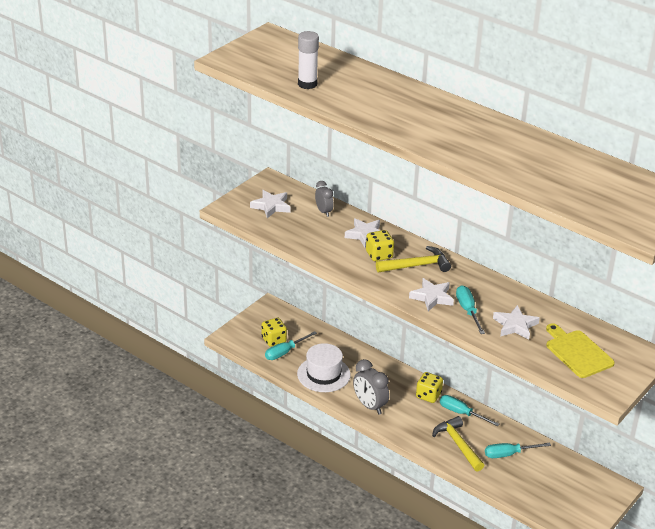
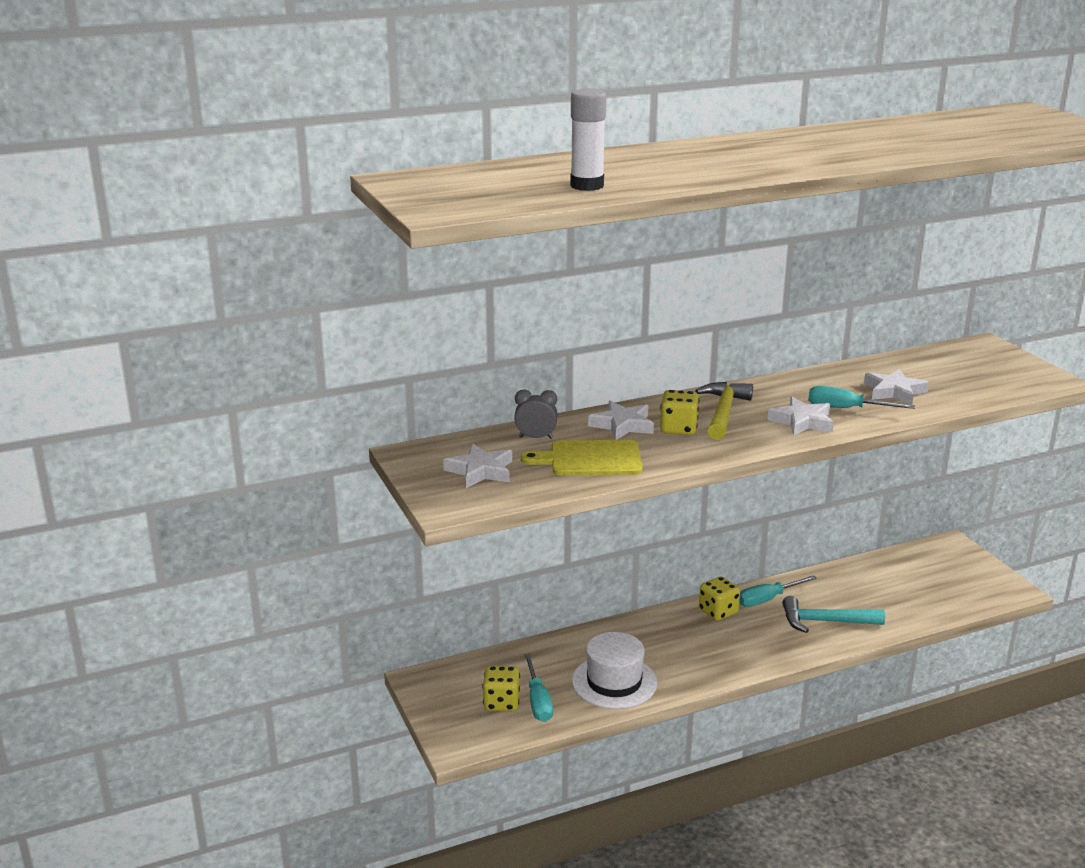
camera: 60 degrees left, 10 degrees down
grey clock [353,359,389,415] -> none
yellow hammer [432,416,485,472] -> turquoise hammer [782,596,885,633]
turquoise screwdriver [485,443,551,458] -> none
yellow cutting board [546,323,615,378] -> yellow cutting board moved to [521,440,643,476]

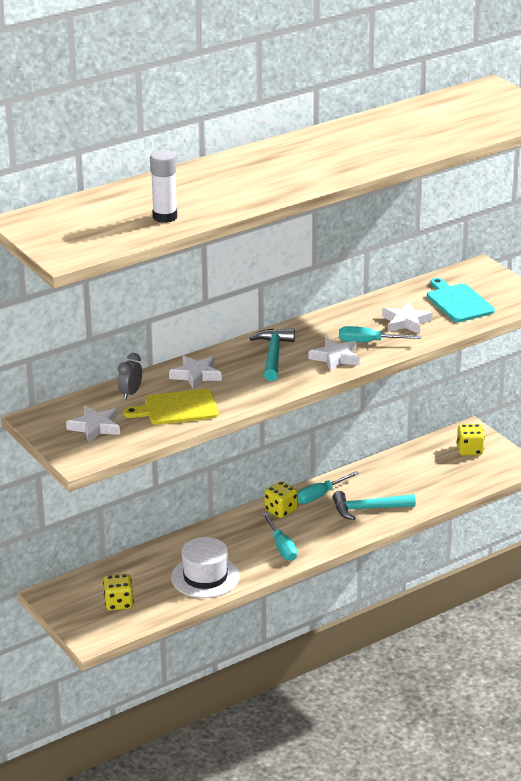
camera: 10 degrees left, 5 degrees up
grey clock [514,389,558,439] -> grey clock turned 60 degrees counterclockwise [118,353,142,399]
turquoise screwdriver [524,653,553,722] -> turquoise screwdriver moved to [262,513,298,561]
yellow dice [660,390,699,435] -> yellow dice moved to [457,424,485,456]
yellow hammer [695,382,753,440] -> turquoise hammer [249,329,295,381]
none -> turquoise cutting board [427,278,495,322]

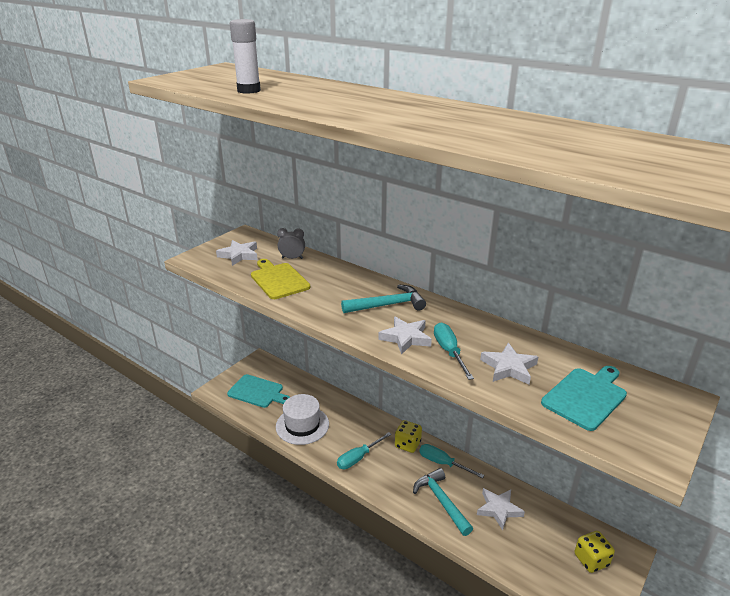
camera: 70 degrees right, 0 degrees up
yellow dice [103,574,134,611] -> turquoise cutting board [227,374,290,408]
white star [169,355,222,390] -> white star moved to [477,488,525,530]

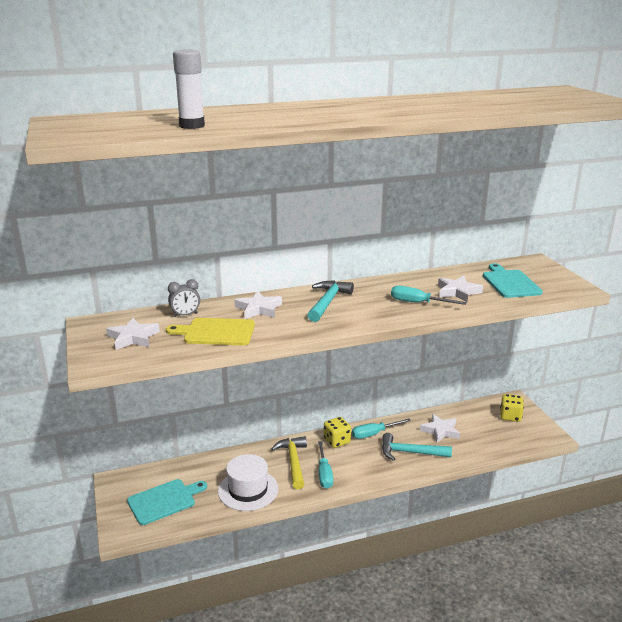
camera: 55 degrees left, 5 degrees down
grey clock [277,228,305,259] -> grey clock turned 150 degrees counterclockwise [168,279,200,317]
white star [379,317,432,355] -> white star moved to [235,291,282,319]
none -> yellow hammer [271,436,307,489]

